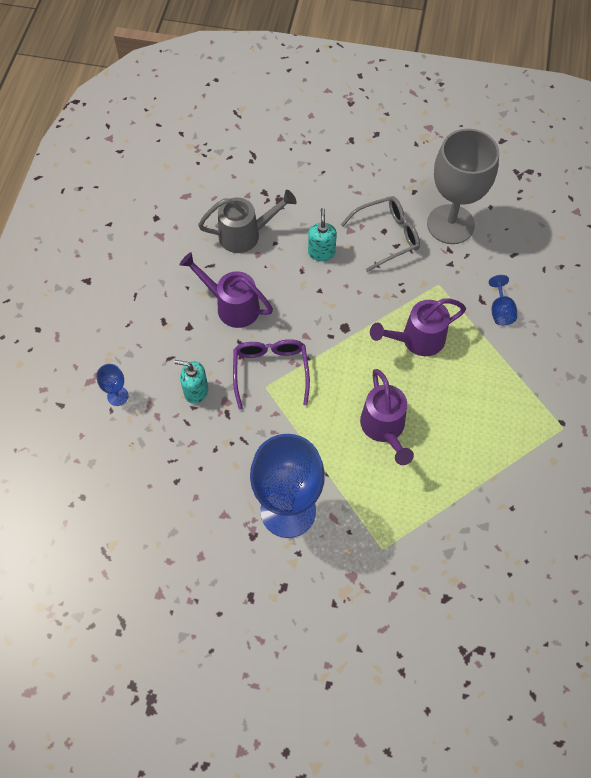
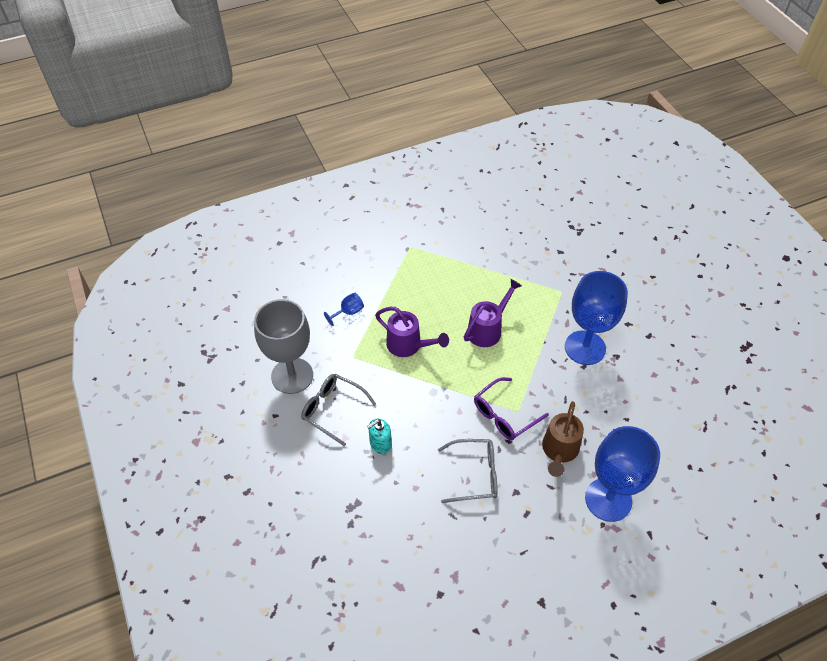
camera: 125 degrees left, 10 degrees down
blue goblet [96,364,129,406] -> blue goblet [585,426,660,522], size x2.46
turquoise soap dispenser [174,360,208,404] -> brown watering can [542,401,584,477]
purple watering can [179,252,273,328] -> grey glasses [438,439,498,503]
grey watering can [198,190,297,253] -> none

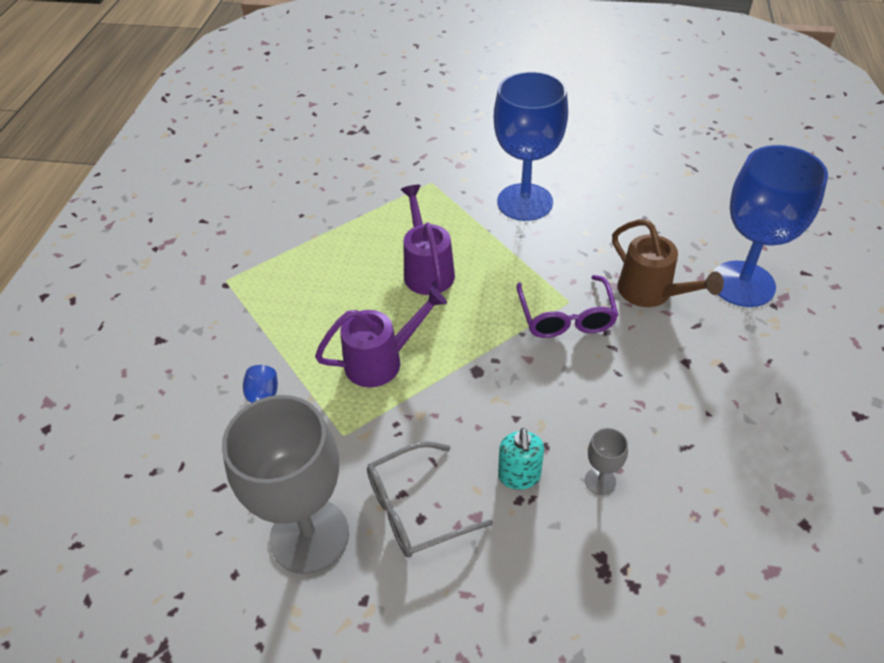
camera: 55 degrees left, 5 degrees down
grey glasses [438,439,498,503] -> none
none -> grey goblet [585,428,628,495]

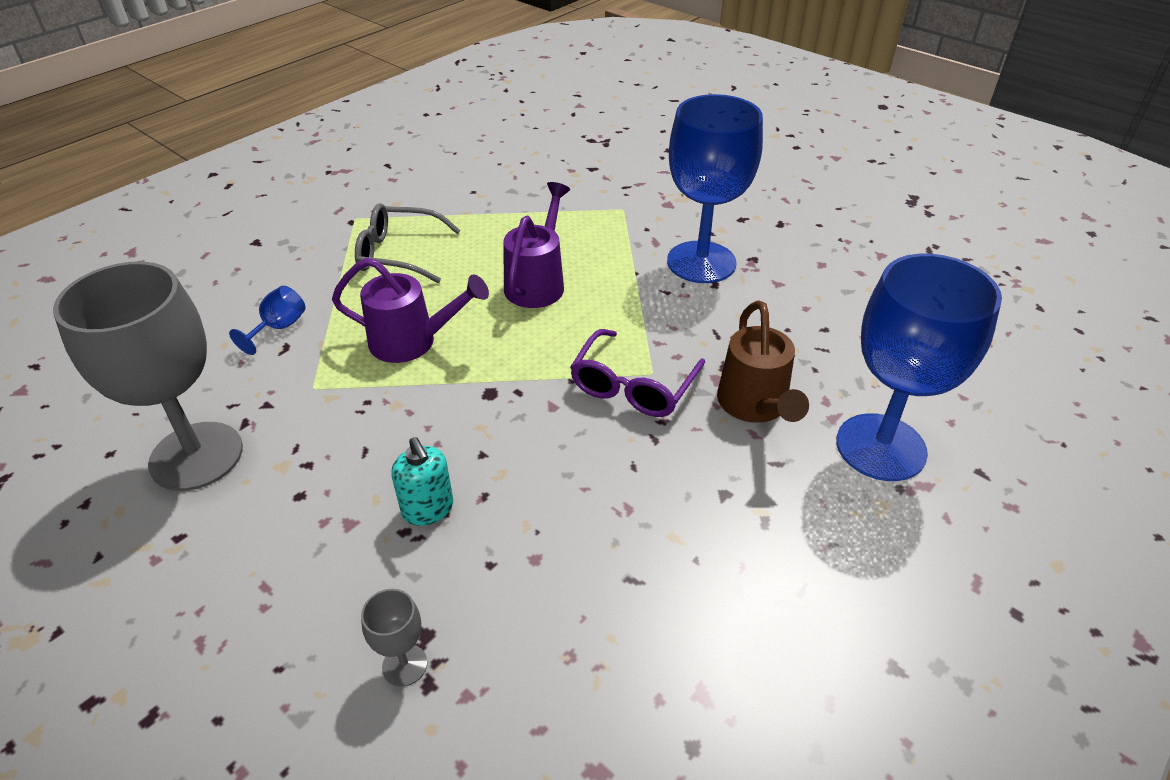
camera: 30 degrees right, 5 degrees down
grey glasses [367,441,493,558] -> grey glasses moved to [355,203,461,283]
turquoise soap dispenser [498,428,544,490] -> turquoise soap dispenser turned 60 degrees counterclockwise [391,437,453,526]
grey goblet [585,428,628,495] -> grey goblet moved to [361,589,427,687]

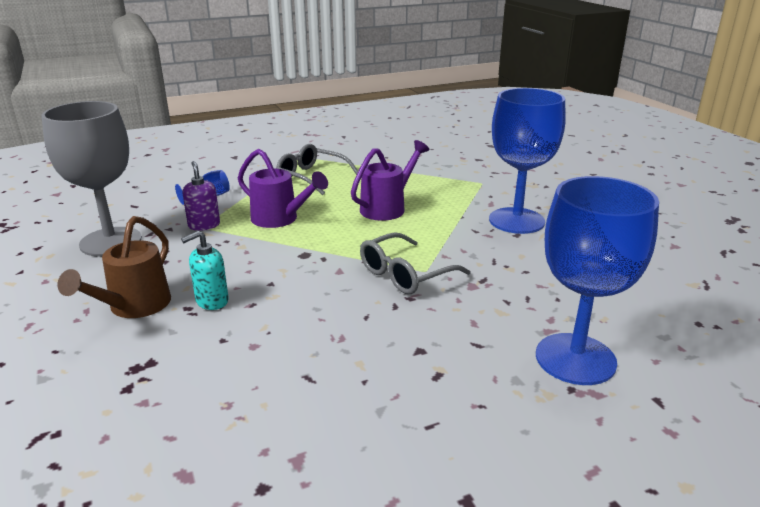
camera: 25 degrees right, 15 degrees down
grey goblet [361,589,427,687] -> none
turquoise soap dispenser [391,437,453,526] -> turquoise soap dispenser turned 60 degrees clockwise [181,231,229,310]
purple glasses [570,329,705,417] -> grey glasses [360,232,470,294]
brown watering can [717,300,809,423] -> brown watering can moved to [57,216,171,318]
none -> purple soap dispenser [183,161,220,231]

